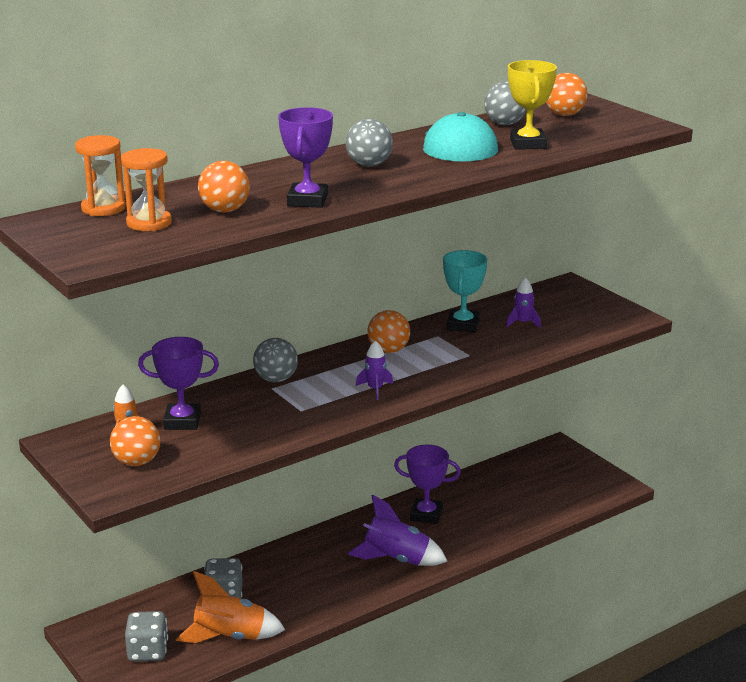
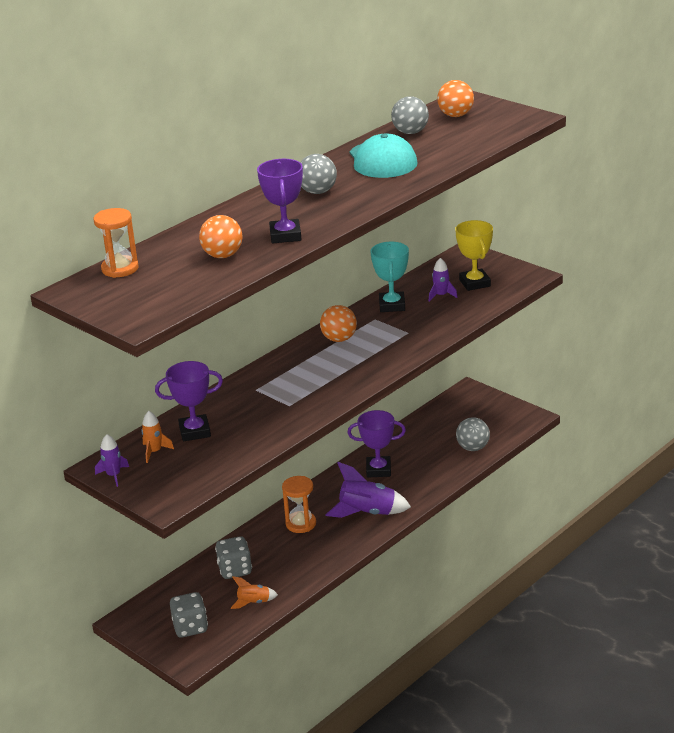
camera: 10 degrees left, 5 degrees up
orange ball [110,416,160,466] -> none
orange hourglass [121,148,172,231] -> orange hourglass moved to [282,476,316,533]
orange rocket [175,571,285,643] -> orange rocket [231,576,278,609], size x0.54
grey ball [253,338,298,382] -> grey ball moved to [456,417,490,451]
purple rocket [356,340,393,400] -> purple rocket moved to [95,434,129,487]
yellow trophy [508,60,557,150] -> yellow trophy moved to [455,220,493,291]

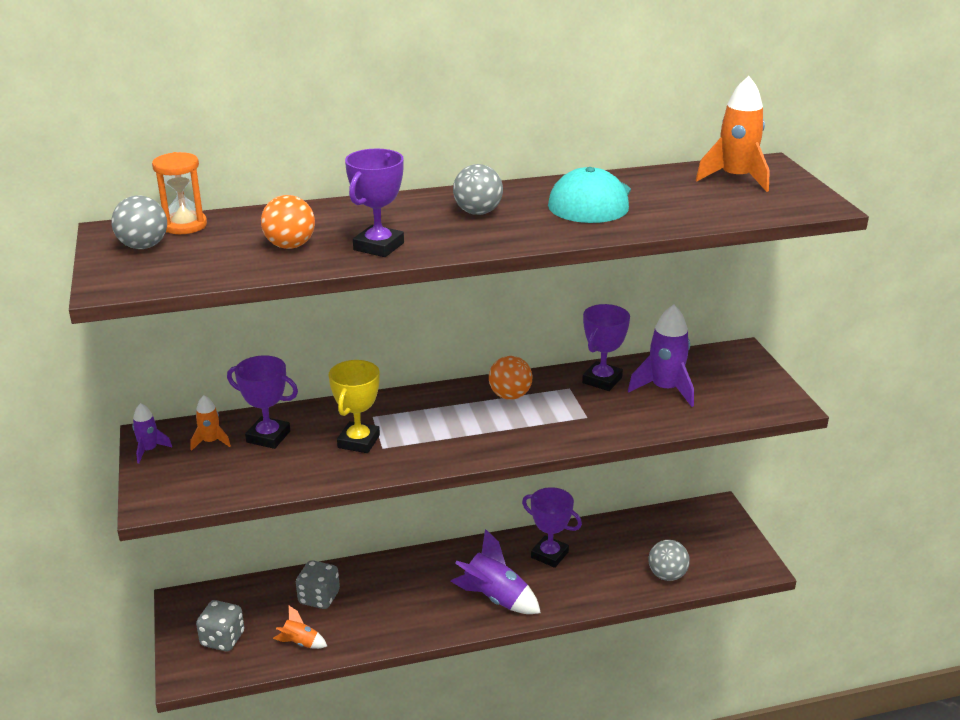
camera: 30 degrees right, 0 degrees up
orange hourglass [282,476,316,533] -> none
turquoise trophy [370,242,409,312] -> purple trophy [582,304,630,391]
grey ball [391,96,429,134] -> grey ball moved to [111,195,167,249]
purple rocket [429,258,458,302] -> purple rocket [628,305,694,407], size x1.85
orange ball [437,80,474,117] -> orange rocket [696,76,770,192]
yellow trophy [455,220,493,291] -> yellow trophy moved to [329,360,380,453]

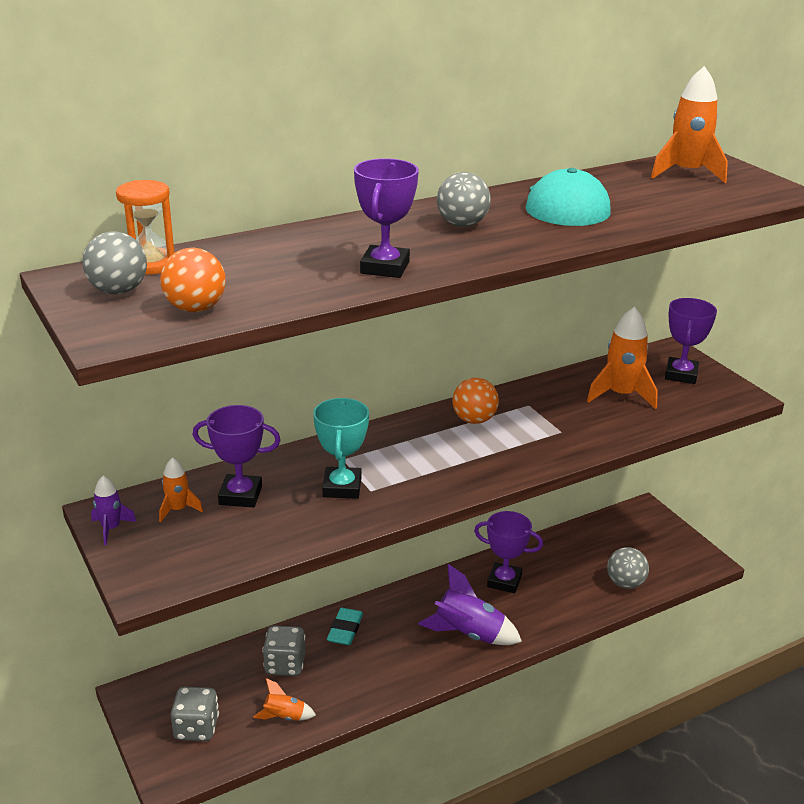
camera: 15 degrees left, 0 degrees up
orange ball [261,195,315,249] -> orange ball moved to [160,248,226,312]
yellow trophy [329,360,380,453] -> turquoise trophy [313,398,369,499]
purple trophy [582,304,630,391] -> purple trophy moved to [665,298,717,384]
purple rocket [628,305,694,407] -> orange rocket [587,306,658,409]
none -> turquoise eraser [327,608,363,645]

